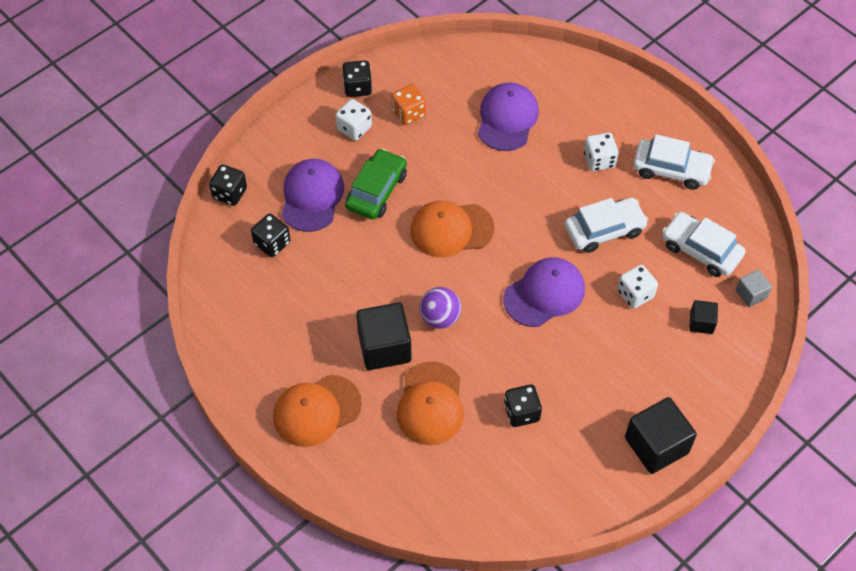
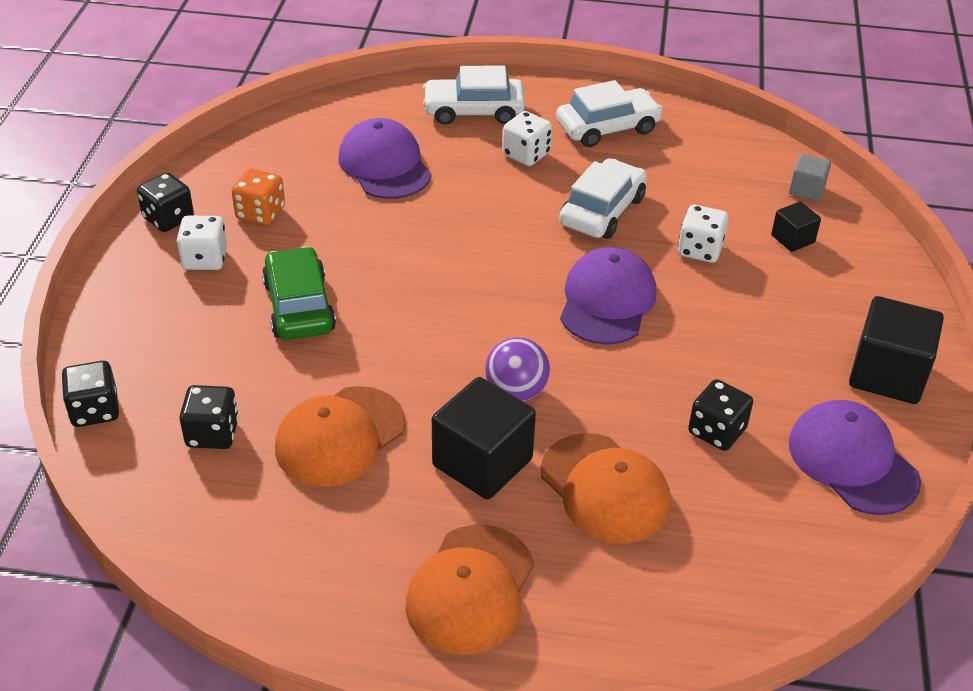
camera: 40 degrees left, 15 degrees down
purple cap [282,159,344,232] -> purple cap moved to [789,400,921,515]
orange cap [410,201,494,257] -> orange cap moved to [275,386,406,487]
white car [662,212,745,277] -> white car moved to [423,66,525,125]

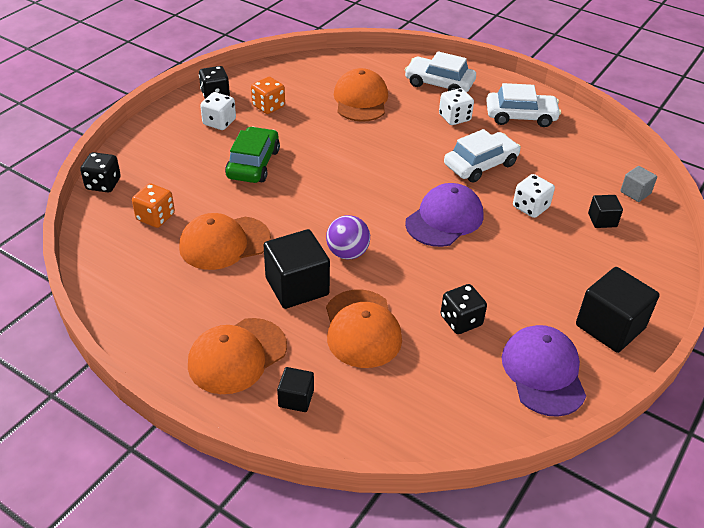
camera: 25 degrees right, 0 degrees up
black dice [179,385,239,449] -> orange dice [132,183,175,228]
purple cap [338,118,431,199] -> orange cap [334,68,388,122]
none -> black cube [277,367,314,412]

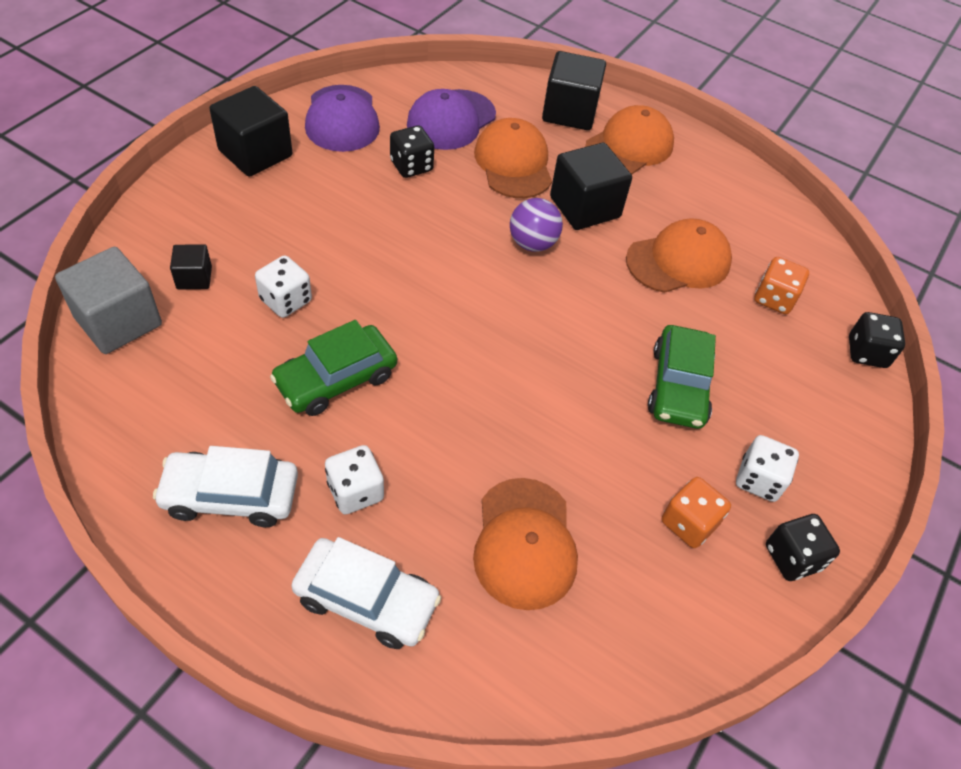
camera: 175 degrees right, 10 degrees up
black cube [277,367,314,412] -> black cube [542,51,606,130], size x1.91
purple cap [405,183,483,247] -> purple cap moved to [407,89,496,150]
white car [444,129,521,183] -> green car [270,320,397,416]
grey cube [620,166,657,202] -> grey cube [55,247,162,354], size x1.91

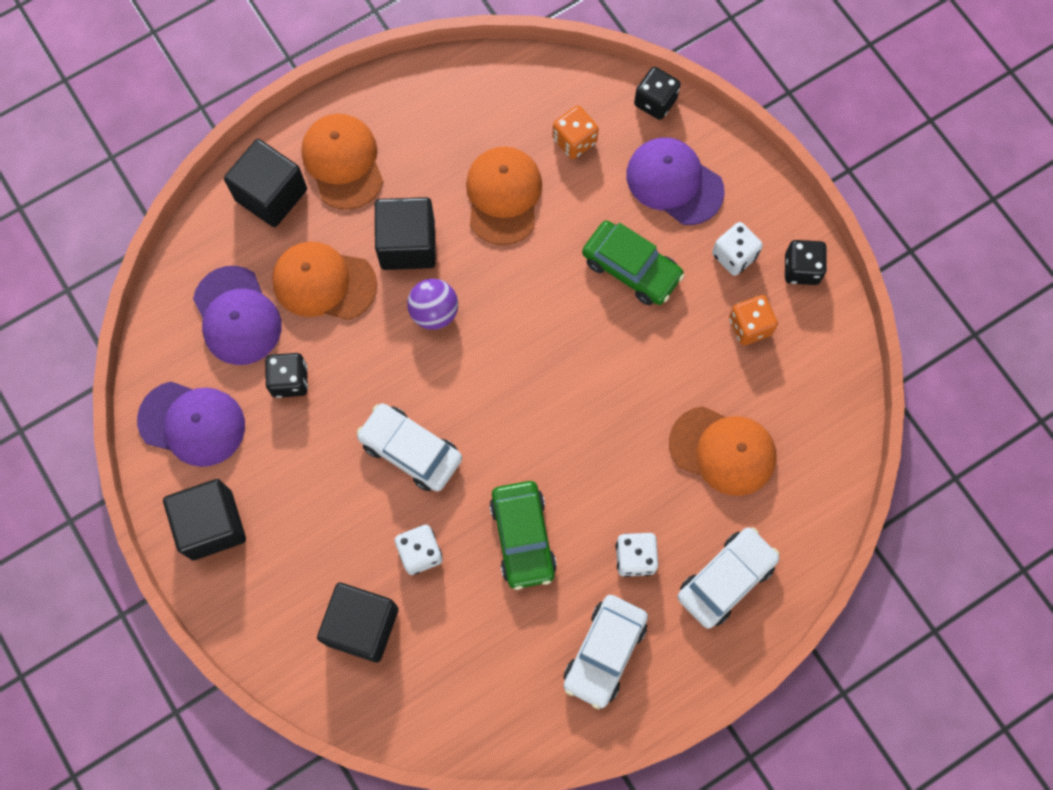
camera: 60 degrees left, 20 degrees up
grey cube [55,247,162,354] -> none
black cube [170,244,212,290] -> black cube [317,583,398,663], size x1.91
none -> white car [356,403,462,491]
none -> purple cap [626,137,725,225]

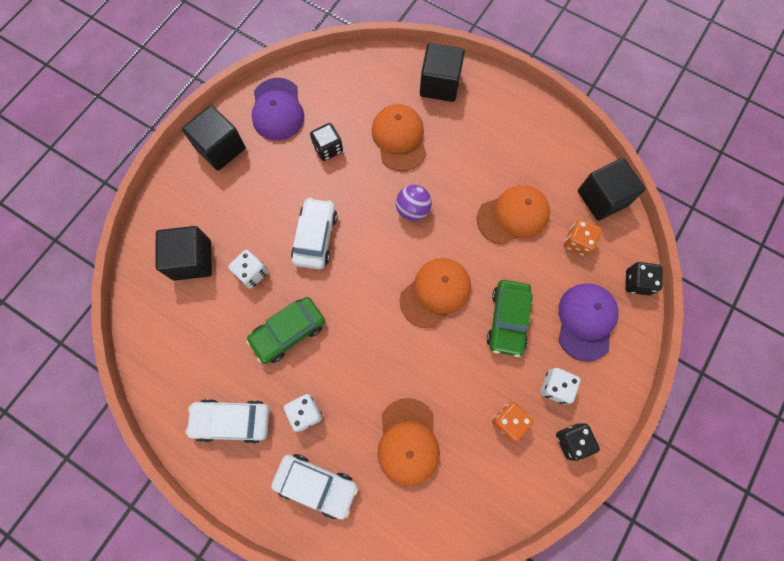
camera: 65 degrees right, 0 degrees up
purple cap [193,266,281,365] -> none
orange cap [301,114,383,210] -> orange cap moved to [400,258,471,328]
black cube [375,197,436,270] -> black cube moved to [578,158,646,221]

